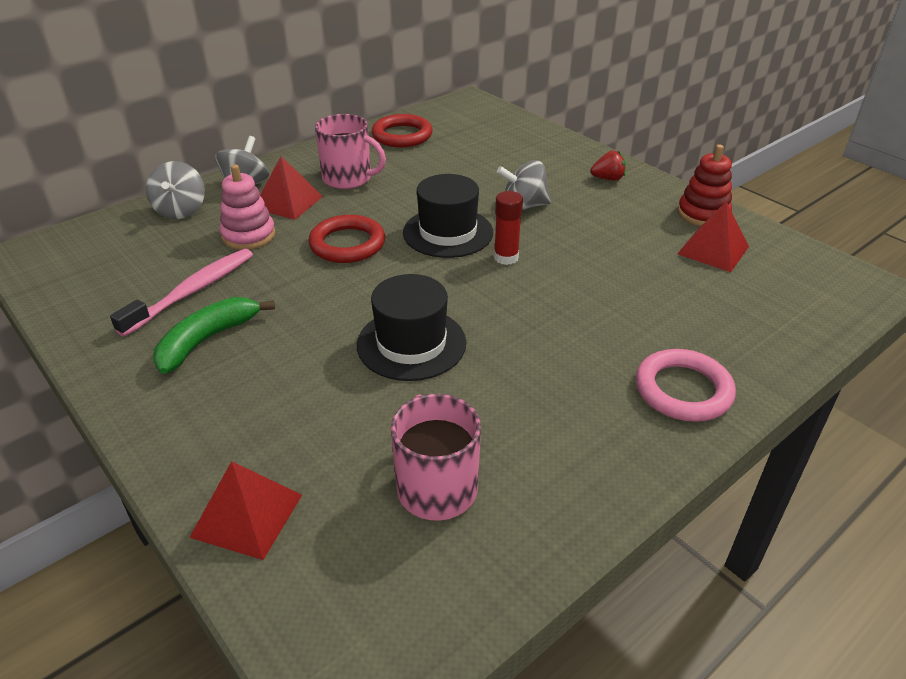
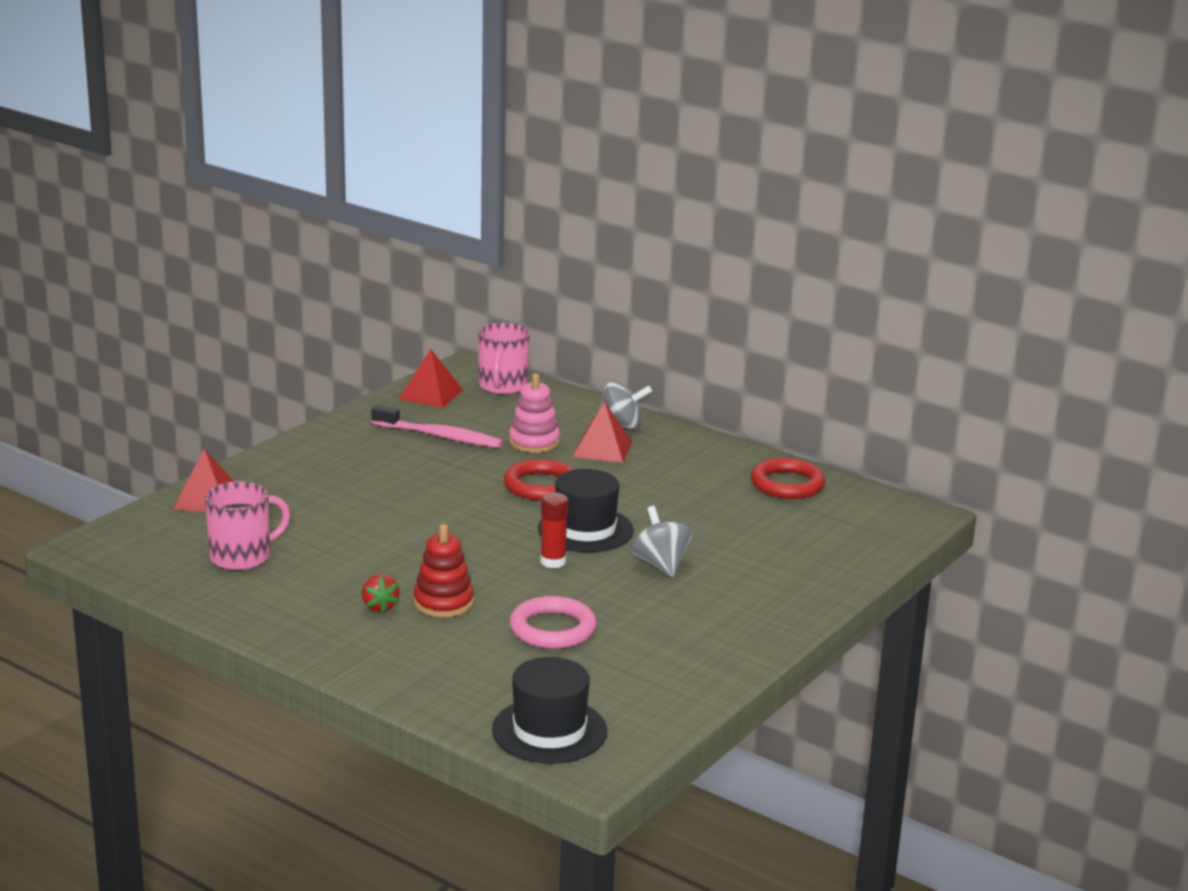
camera: 75 degrees right, 15 degrees down
grey spinning top [146,161,205,219] -> none
green banana [153,297,275,374] -> none
pink mug [315,114,386,189] -> pink mug moved to [478,323,530,394]
black hat [357,274,466,381] -> black hat moved to [492,657,607,764]
red strawberry [590,151,626,181] -> red strawberry moved to [362,574,400,613]
pink ring [636,349,736,422] -> pink ring moved to [510,596,596,649]
red stacking toy [678,145,732,226] -> red stacking toy moved to [413,524,474,617]
red pyramid [678,201,749,272] -> red pyramid moved to [399,349,463,408]

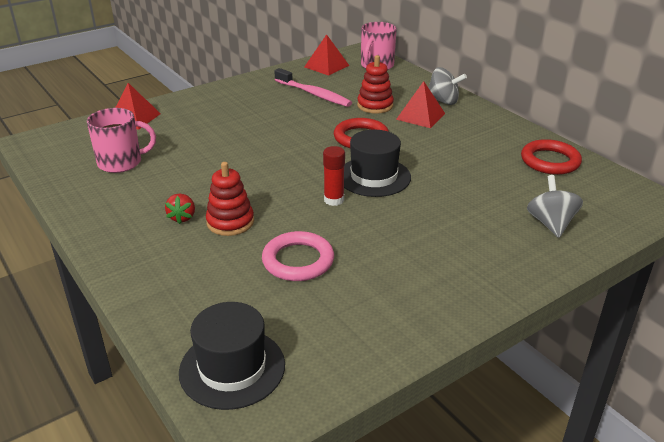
camera: 20 degrees right, 10 degrees up
pink stacking toy [509,373,560,453] -> red stacking toy [357,55,394,114]
grey spinning top [630,506,692,577] -> grey spinning top moved to [527,175,583,238]

